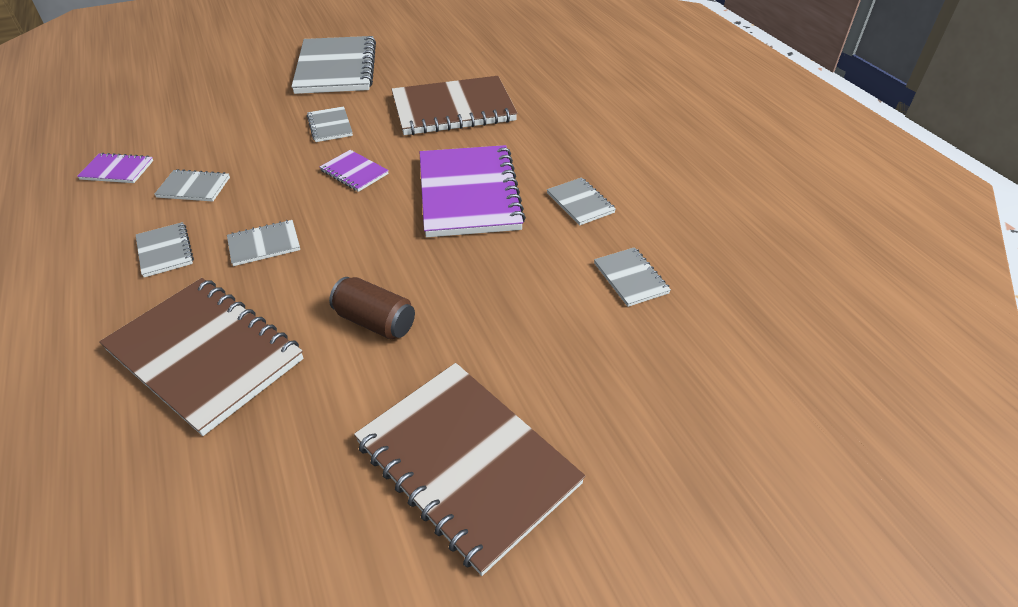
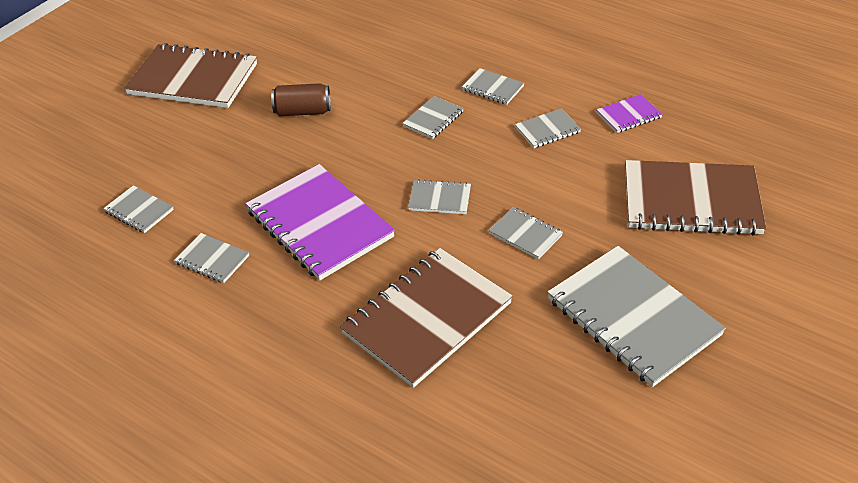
camera: 150 degrees right, 0 degrees up
brown notebook [99,278,304,436] -> brown notebook moved to [625,160,766,235]
purple notebook [320,150,389,192] -> grey notebook [408,179,471,214]

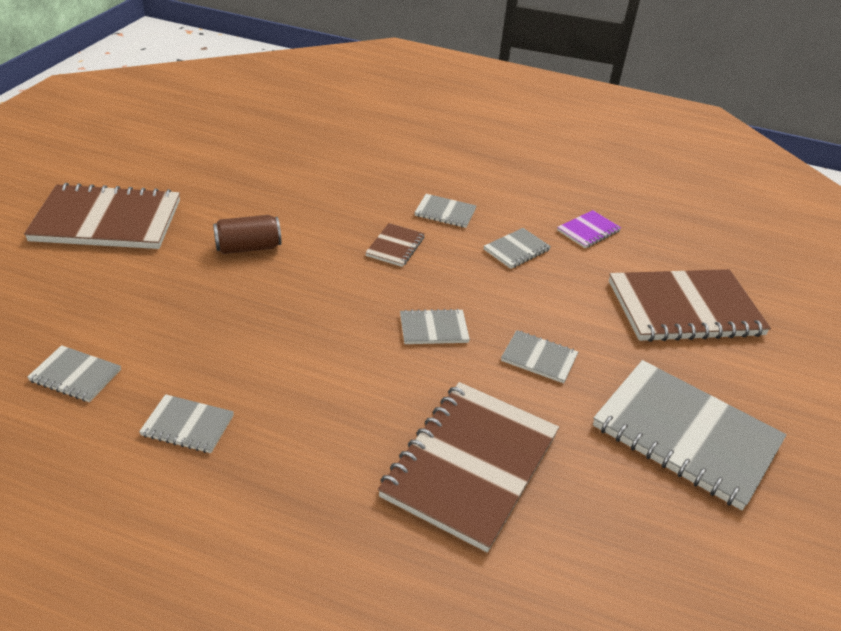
camera: 20 degrees left, 5 degrees down
purple notebook [246,164,395,280] -> none
grey notebook [402,96,464,139] -> brown notebook [365,223,425,267]

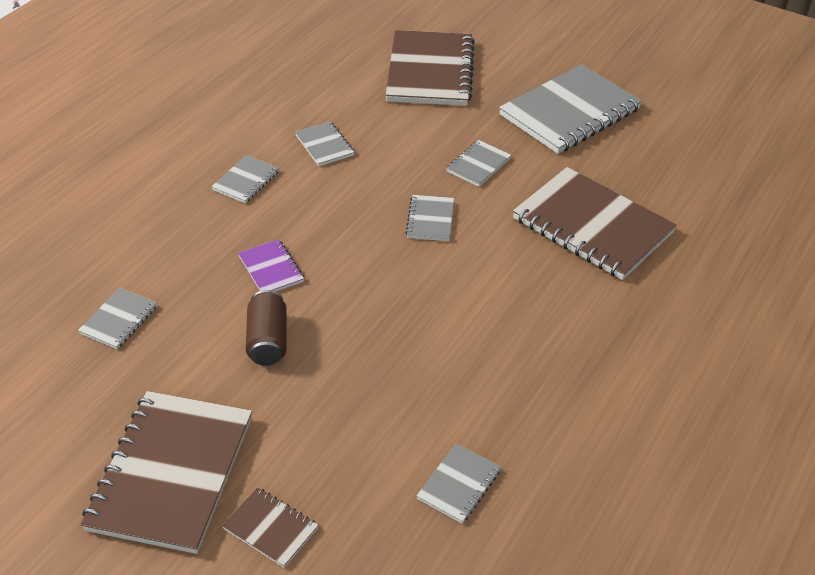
camera: 75 degrees left, 5 degrees up
grey notebook [139,394,234,453] -> grey notebook moved to [78,287,157,349]
brown notebook [365,223,425,267] -> brown notebook moved to [222,487,318,568]
purple notebook [557,210,621,248] -> purple notebook moved to [238,239,304,292]

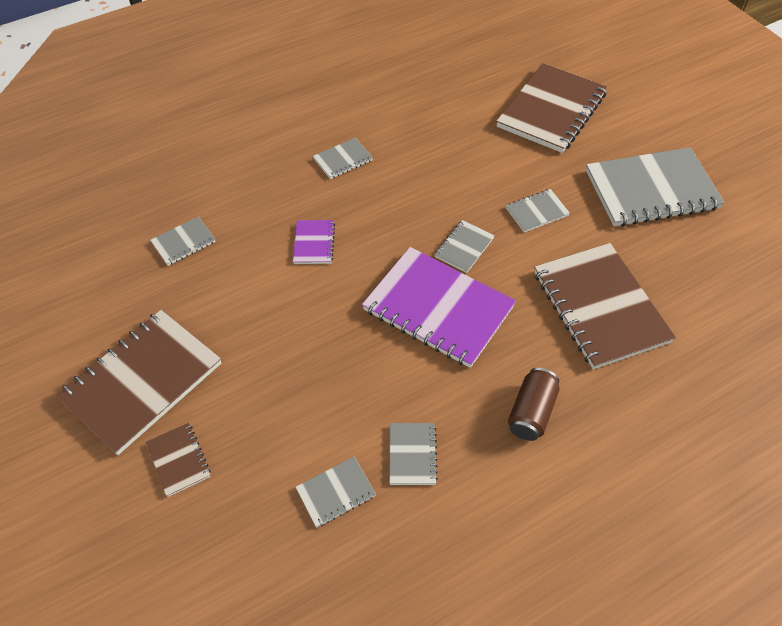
camera: 30 degrees right, 10 degrees up
brown can [246,290,287,366] -> brown can moved to [508,368,560,441]
grey notebook [295,121,355,166] -> grey notebook moved to [390,423,438,485]
none -> purple notebook [362,247,516,368]

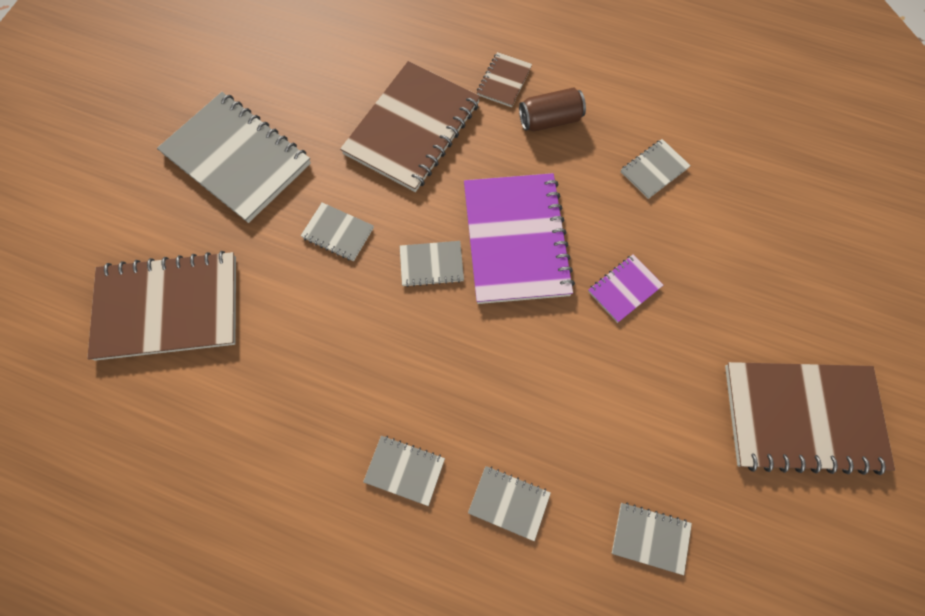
camera: 130 degrees left, 15 degrees up
brown notebook [146,423,211,497] -> brown notebook moved to [477,52,532,107]
purple notebook [293,220,335,264] -> purple notebook moved to [588,254,663,323]
grey notebook [295,456,376,528] -> grey notebook moved to [468,466,551,541]

